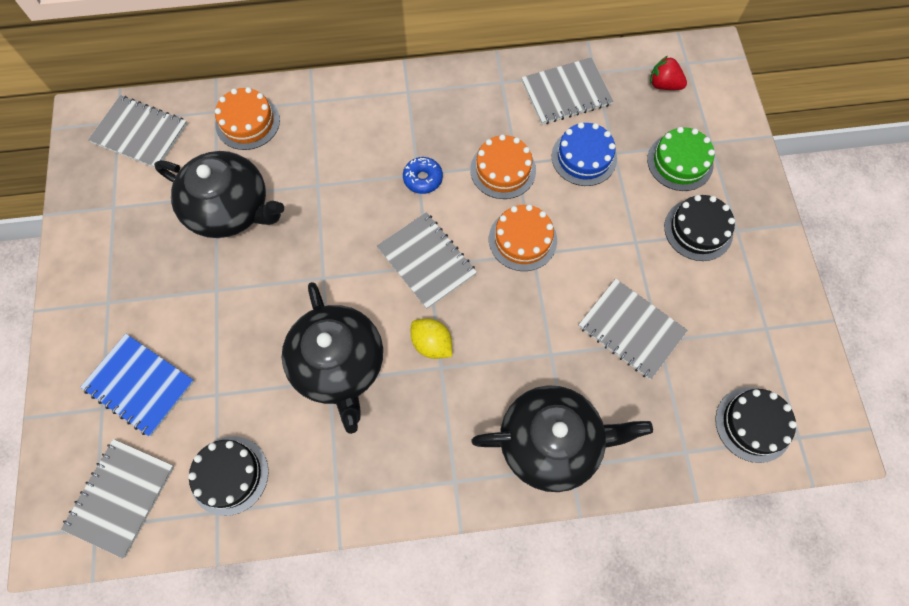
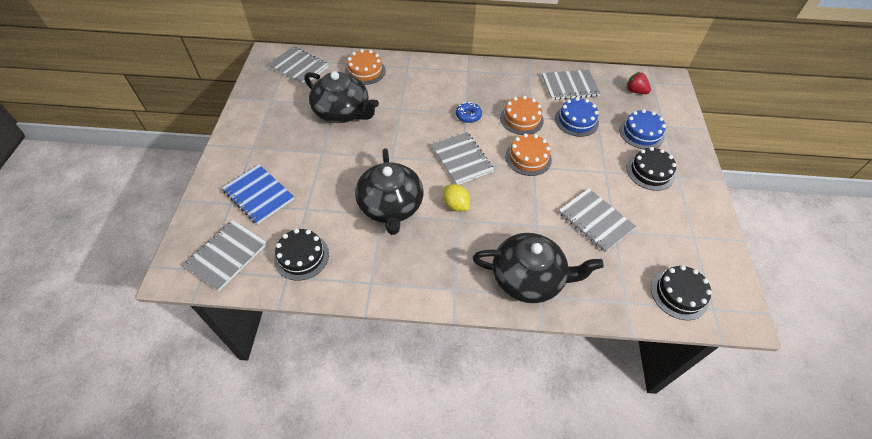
camera: 10 degrees right, 15 degrees down
green cake [647,127,715,191] -> blue cake [619,109,666,149]

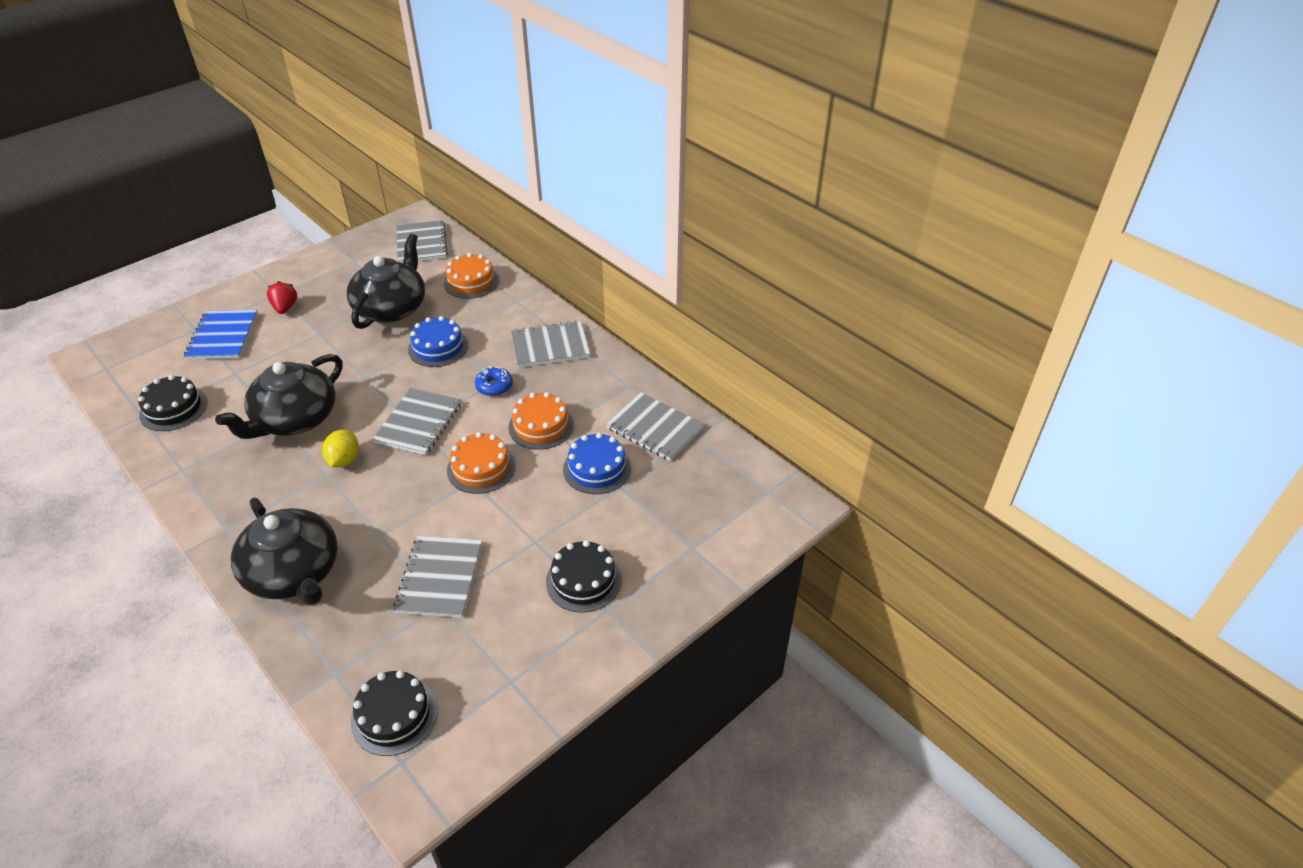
camera: 45 degrees right, 10 degrees down
grey notebook [183,220,267,292] -> grey notebook moved to [511,321,590,368]
black teapot [304,71,379,123] -> black teapot turned 150 degrees counterclockwise [347,234,425,329]
blue cake [619,109,666,149] -> blue cake moved to [408,316,468,367]
red strawberry [626,72,651,94] -> red strawberry moved to [267,281,297,314]

